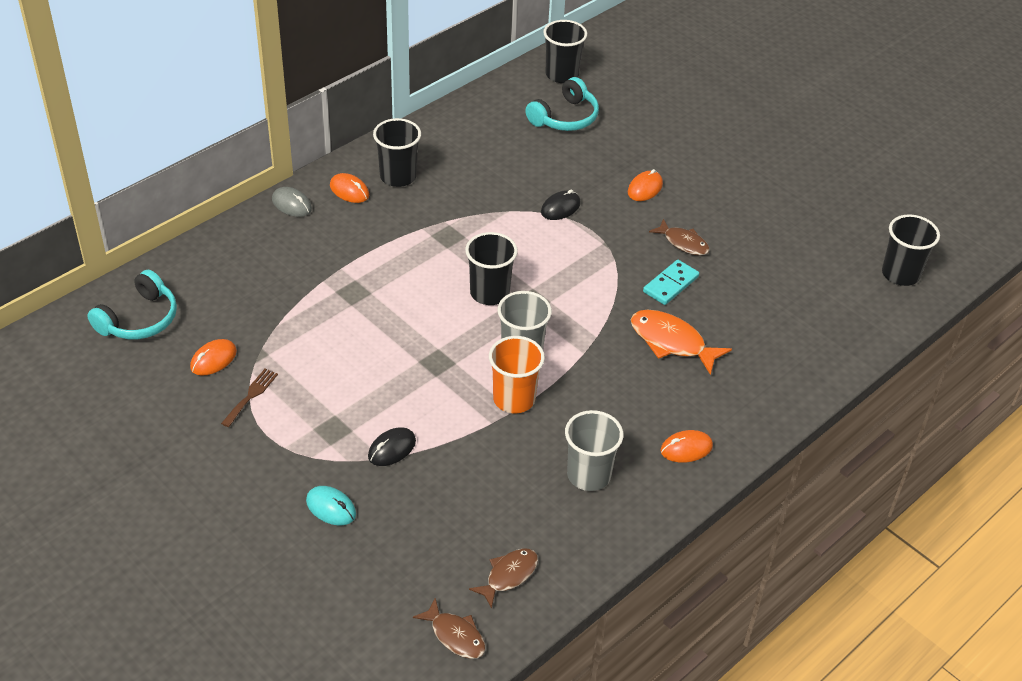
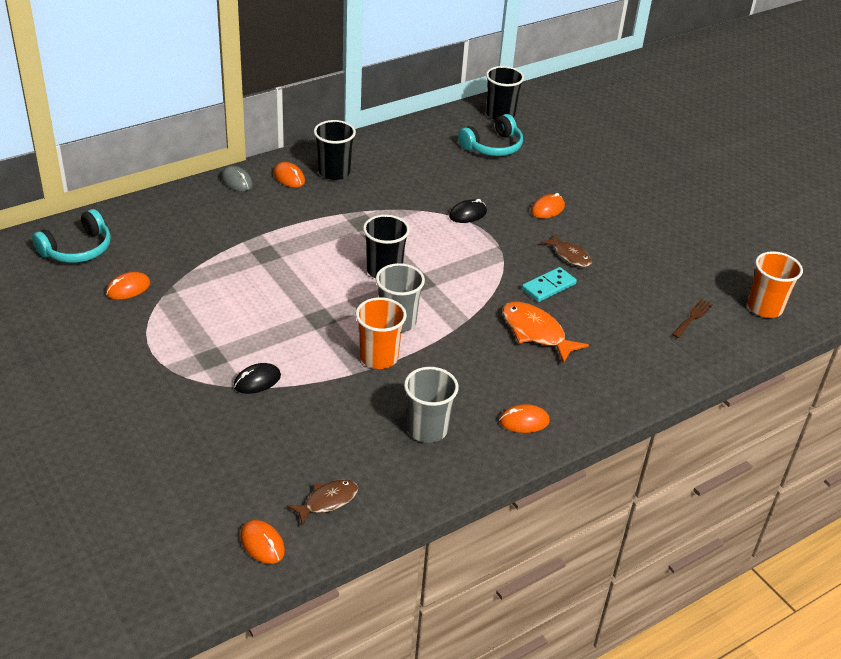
camera: 10 degrees right, 5 degrees down
brown fork [221,369,278,427] -> brown fork moved to [672,299,713,338]
turquoise mouse [306,486,356,525] -> none
brown fish [413,597,485,659] -> orange mouse [240,520,285,564]
black cup [882,214,940,286] -> orange cup [748,251,803,318]

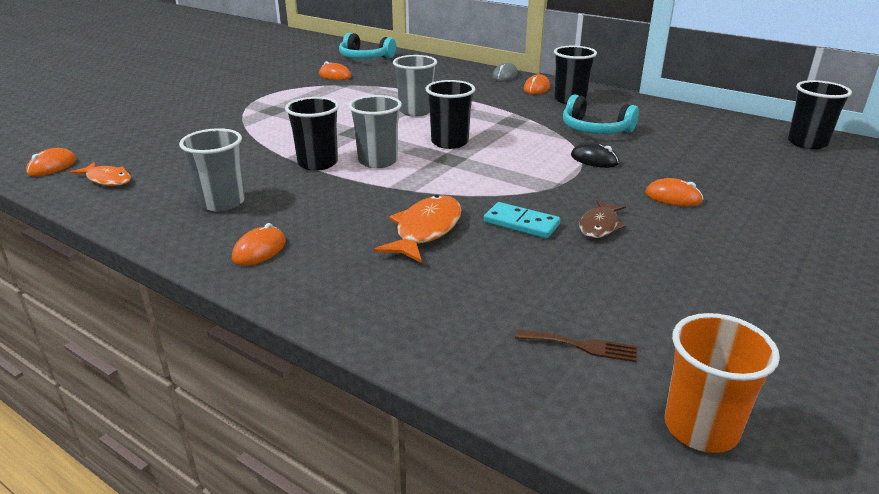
camera: 70 degrees right, 10 degrees down
black mouse [234,363,281,394] -> none
brown fish [287,479,358,526] -> orange fish [70,162,131,186]
orange cup [356,297,407,369] -> black cup [285,97,339,171]
turquoise headphones [458,114,523,156] -> turquoise headphones moved to [563,94,639,134]
orange mouse [499,404,550,433] -> orange mouse turned 60 degrees clockwise [232,223,286,266]
none -> grey cup [393,55,437,116]

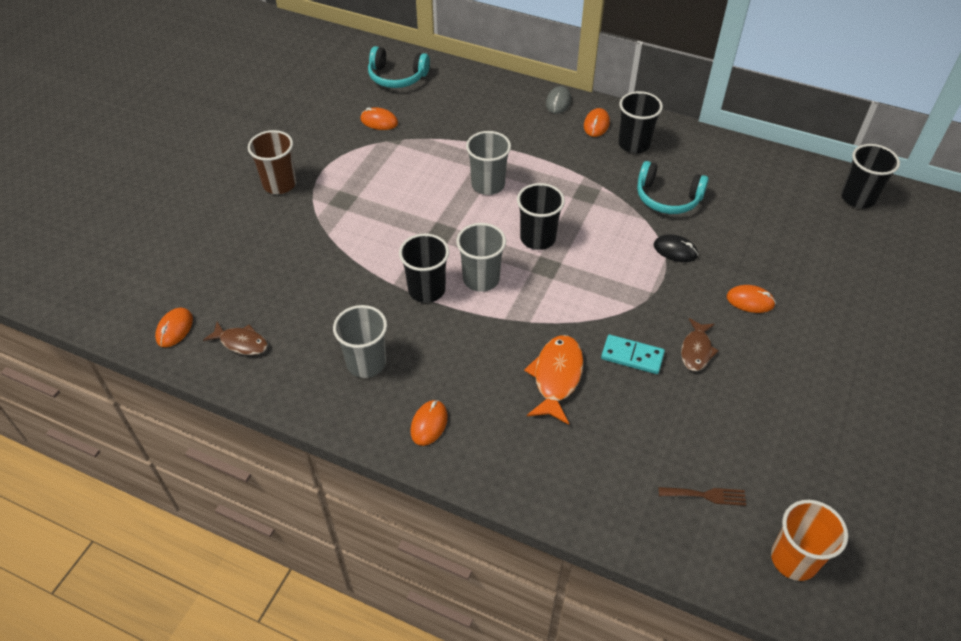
camera: 10 degrees left, 20 degrees up
orange fish [70,162,131,186] -> brown fish [203,322,268,355]
none -> brown cup [248,130,297,194]

